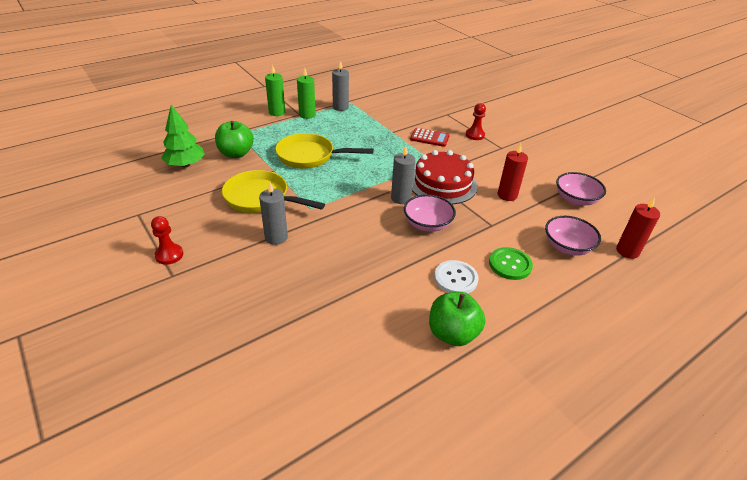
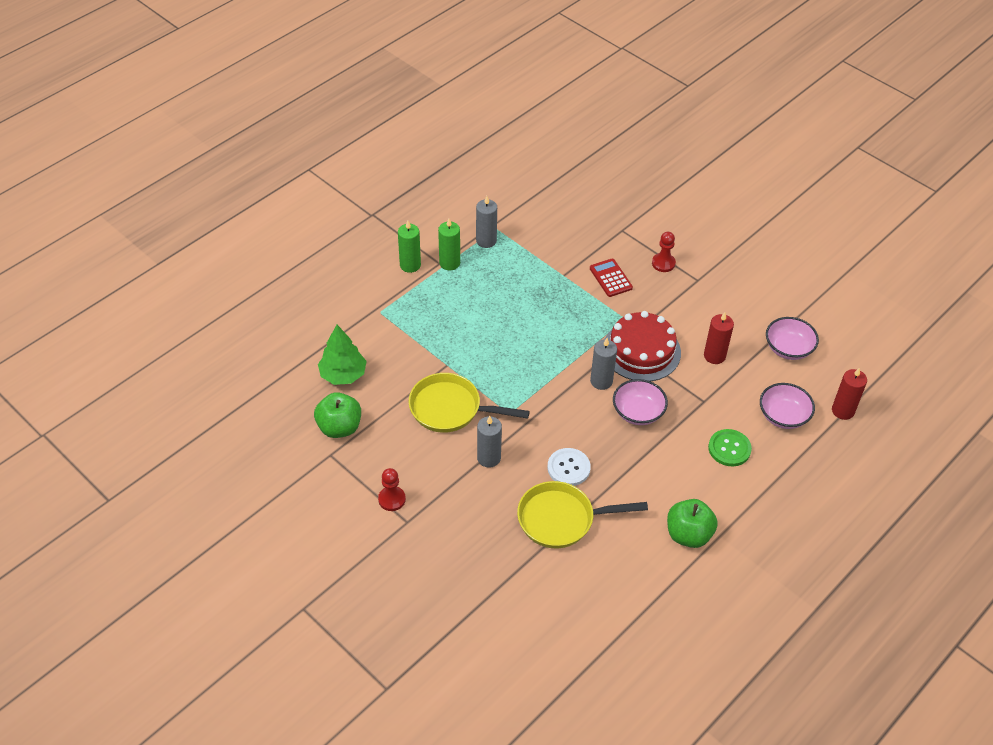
camera: 10 degrees left, 10 degrees up
green apple [215,121,254,158] -> green apple moved to [314,392,361,438]
yellow pan [275,133,374,169] -> yellow pan moved to [517,481,648,548]
red calculator [410,128,449,147] -> red calculator turned 120 degrees counterclockwise [590,259,633,297]
white button [434,260,479,293] -> white button moved to [547,448,591,486]

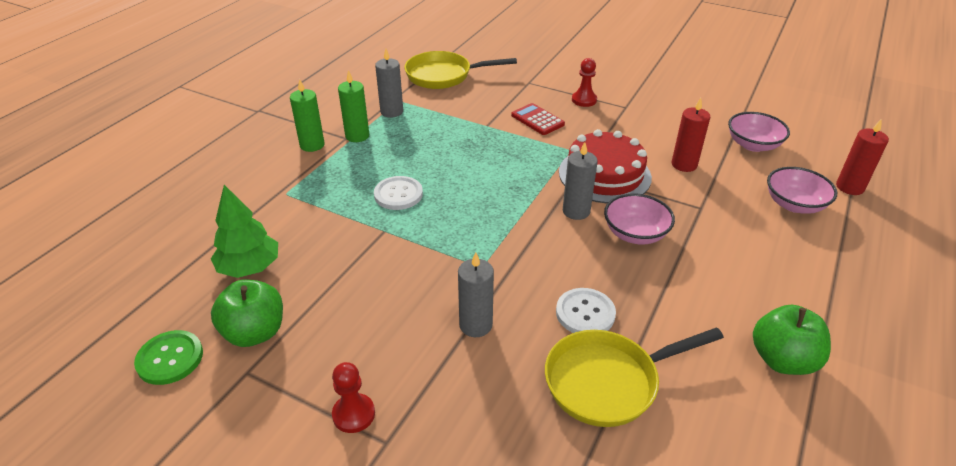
camera: 15 degrees left, 10 degrees down
yellow pan [409,373,530,433] -> yellow pan moved to [404,51,517,89]
green button [708,429,752,466] -> green button moved to [134,330,203,385]
none -> white button [374,176,423,210]

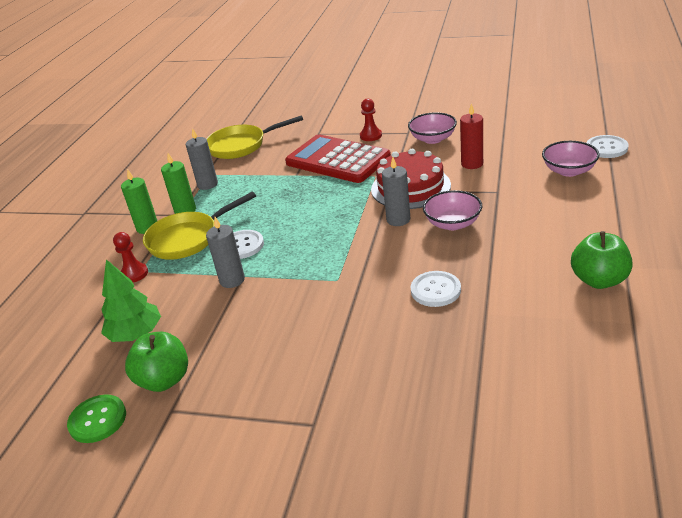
camera: 10 degrees left, 5 degrees down
red pawn [332,362,375,433] -> red pawn moved to [113,232,148,282]
grey candle [458,252,494,337] -> grey candle moved to [206,217,245,288]
red calculator [511,103,565,135] -> red calculator [285,134,391,183], size x2.16
yellow pan [545,327,724,427] -> yellow pan moved to [143,192,256,260]
pink bowl [728,112,790,152] -> pink bowl moved to [408,112,457,144]
red candle [836,119,889,195] -> white button [586,135,629,158]

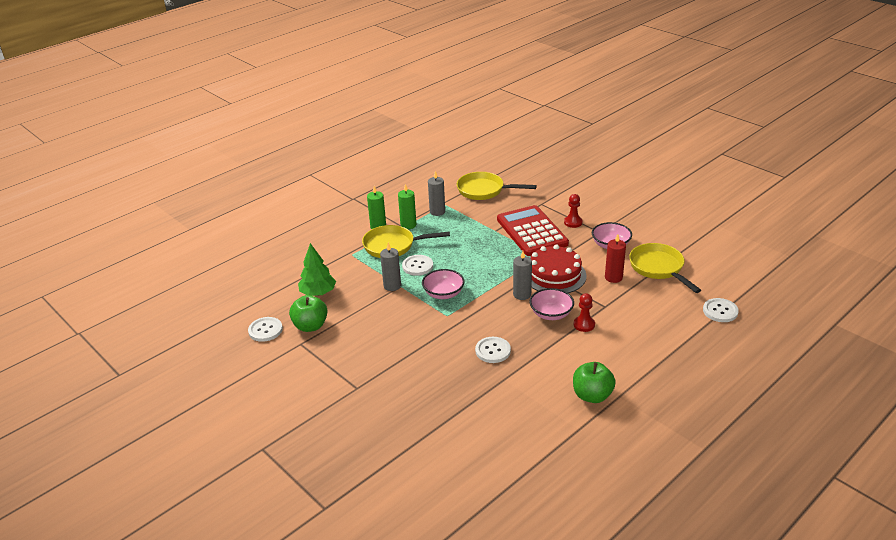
camera: 30 degrees right, 0 degrees up
green button [67,394,126,443] -> white button [248,317,283,342]
red pawn [113,232,148,282] -> red pawn moved to [574,293,595,332]
pink bowl [542,141,600,177] -> pink bowl moved to [422,269,465,299]
none -> yellow pan [629,243,701,293]

